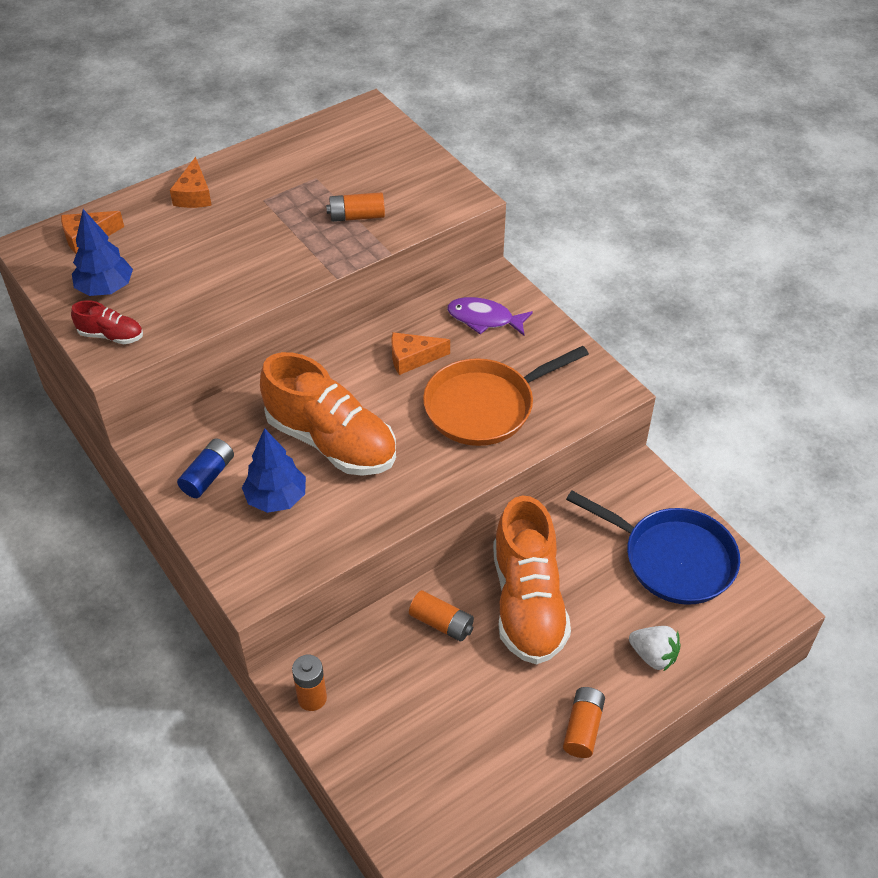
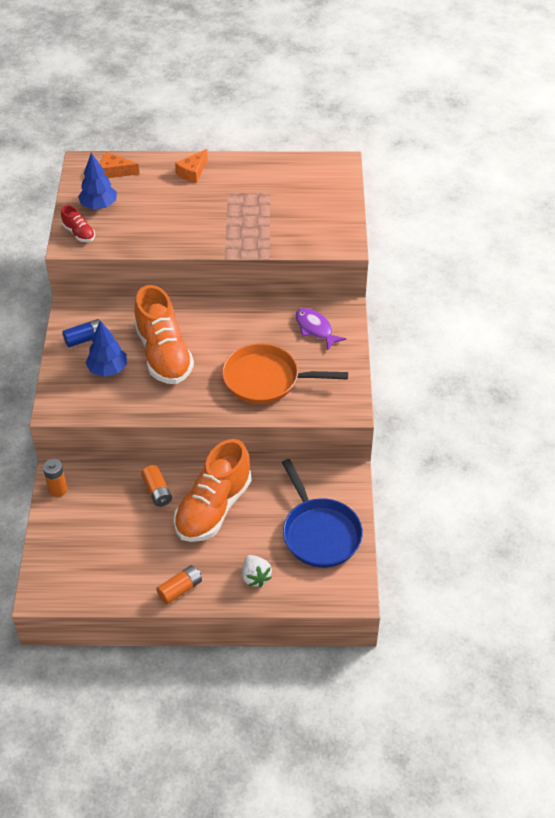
camera: 35 degrees right, 0 degrees up
orange battery [326,192,385,222] -> none
orange cheese [392,332,450,375] -> none

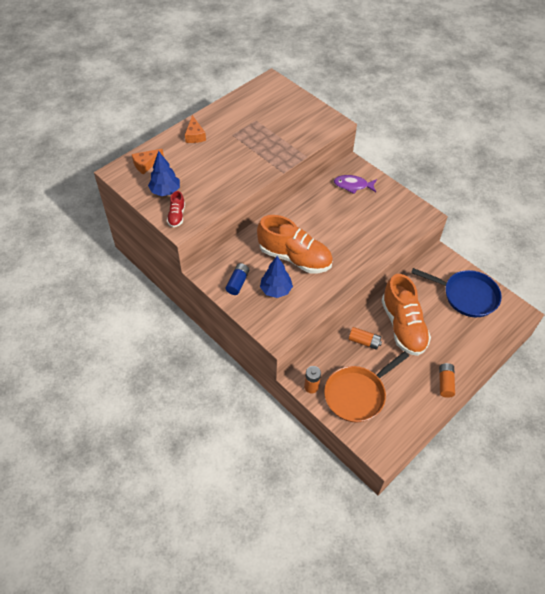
camera: 45 degrees left, 5 degrees up
red shoe [61,205,95,242] -> red shoe turned 90 degrees clockwise [167,191,185,227]
orange pan [222,344,348,404] -> orange pan moved to [324,351,409,423]
white strawberry [242,555,272,587] -> none

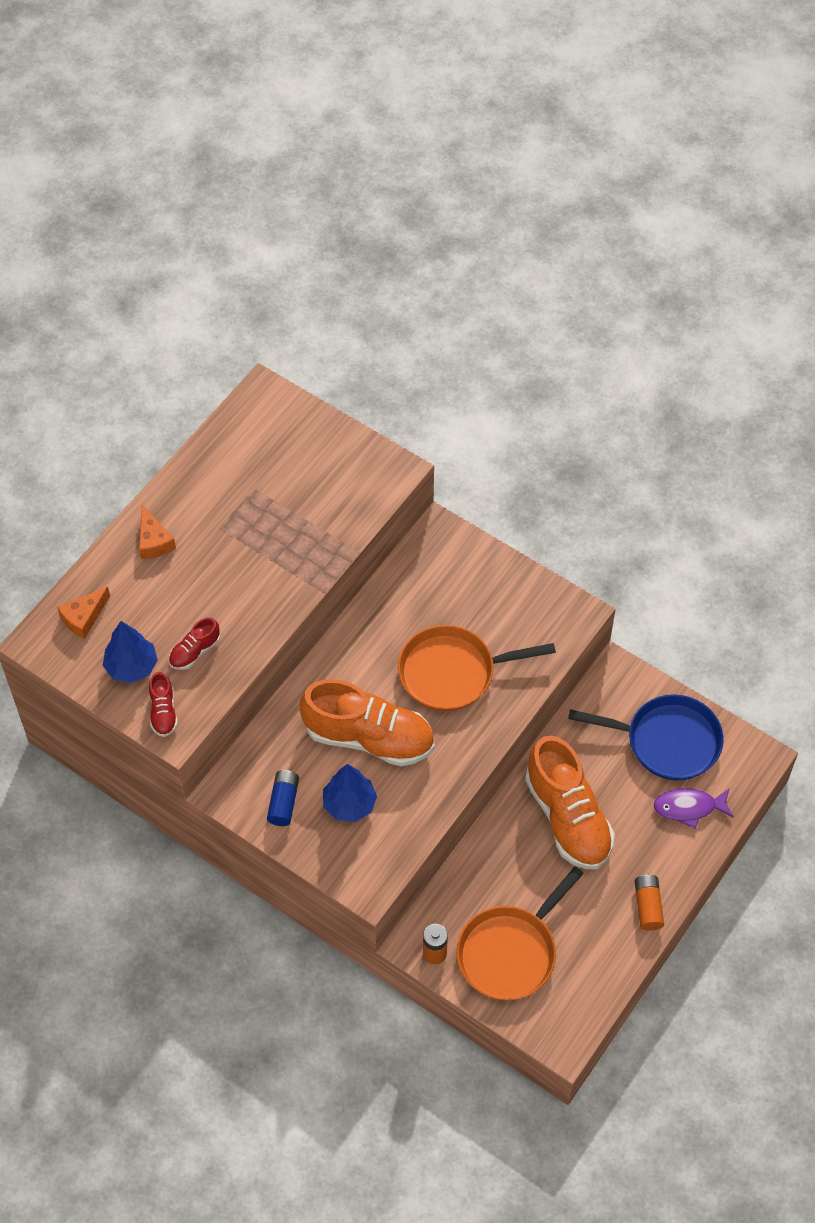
camera: 10 degrees left, 5 degrees up
purple fish [334,175,377,194] -> purple fish moved to [654,788,734,829]
orange battery [349,327,382,350] -> none
none -> red shoe [169,617,220,670]
none -> orange pan [398,625,556,711]

